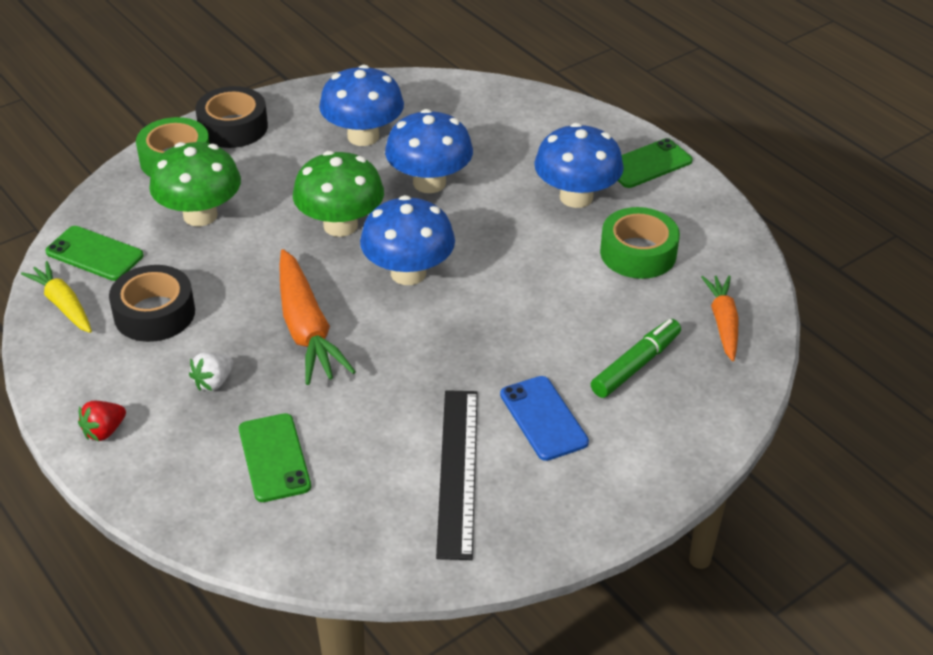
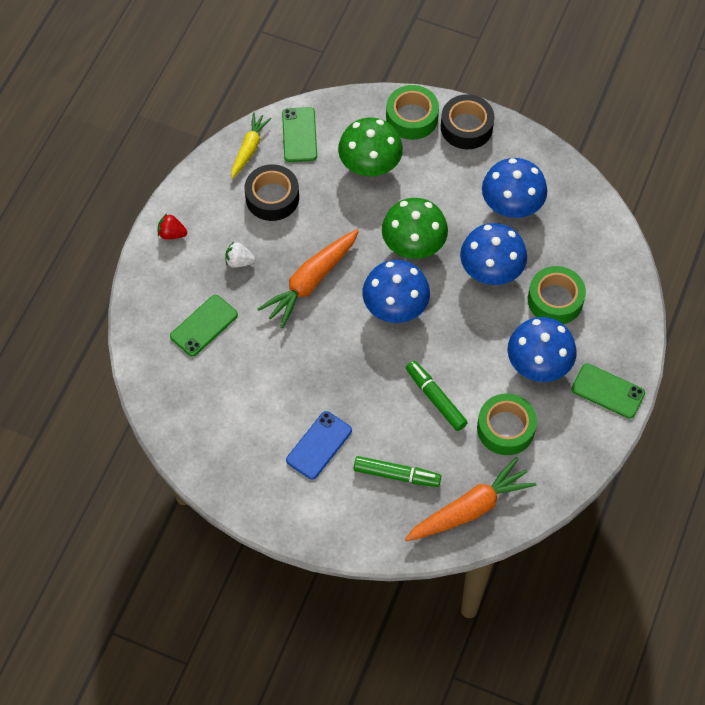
camera: 60 degrees right, 20 degrees up
black ruler [436,390,478,560] -> none
orange carrot [701,276,739,361] -> orange carrot [405,457,537,541], size x1.60
none -> green marker [406,361,468,431]
none -> green tape [528,266,586,324]

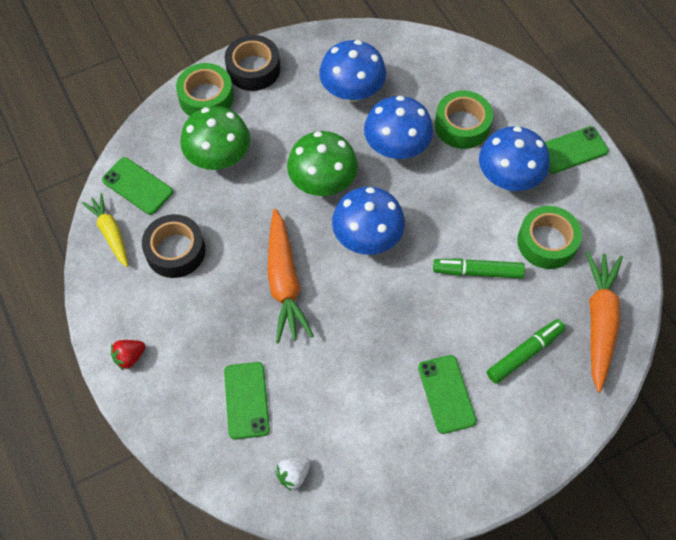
camera: 50 degrees left, 0 degrees up
white strawberry [225,241,255,268] -> white strawberry moved to [275,457,311,491]
blue phone [286,411,352,480] -> green phone [418,355,477,434]

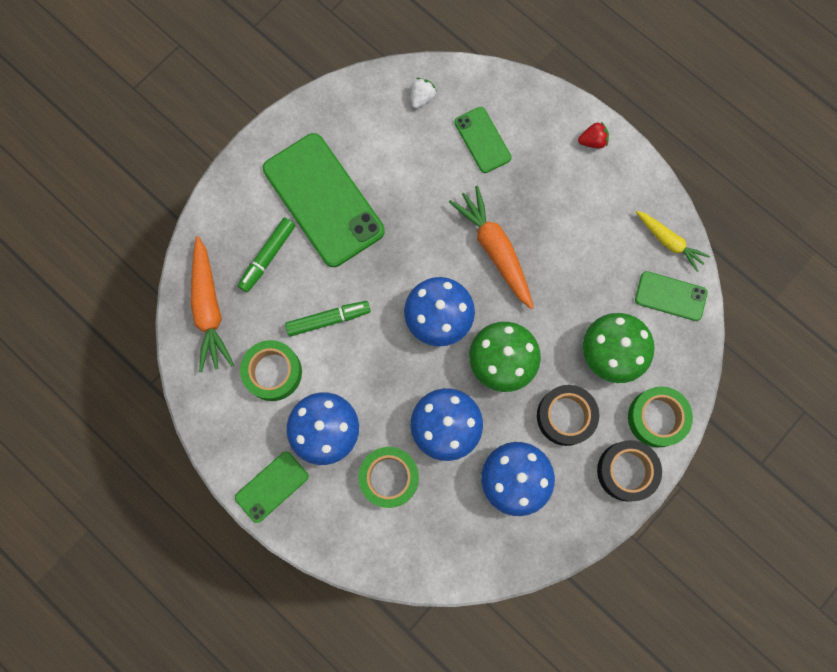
camera: 160 degrees right, 15 degrees up
red strawberry [111,340,145,370] -> red strawberry turned 45 degrees clockwise [578,122,609,149]
black tape [142,214,205,278] -> black tape moved to [537,385,599,446]
green phone [418,355,477,434] -> green phone [263,133,385,267], size x1.99

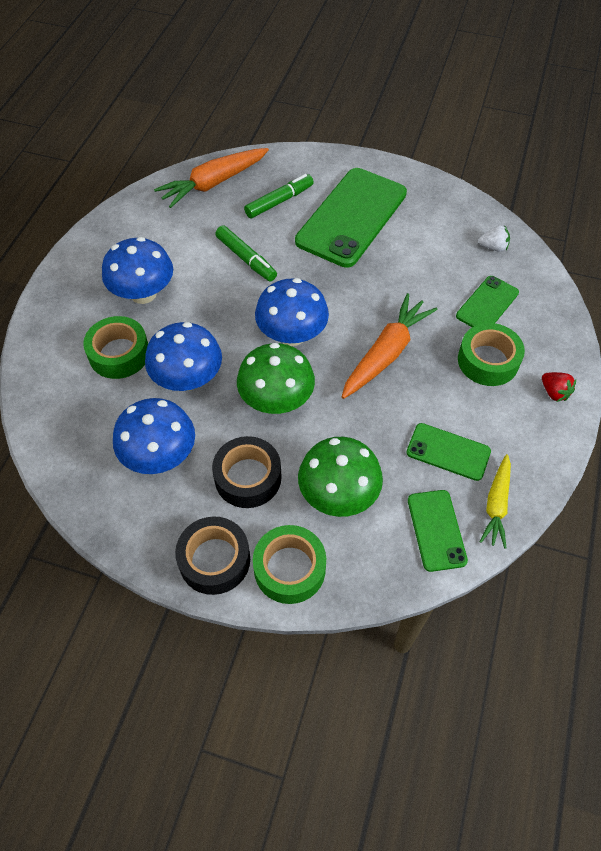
camera: 65 degrees right, 20 degrees down
green phone [235,452,309,523] -> green phone moved to [406,423,491,481]
green marker [238,218,295,292] -> green marker turned 135 degrees clockwise [244,174,314,218]
green tape [240,340,302,401] -> green tape moved to [458,323,525,386]

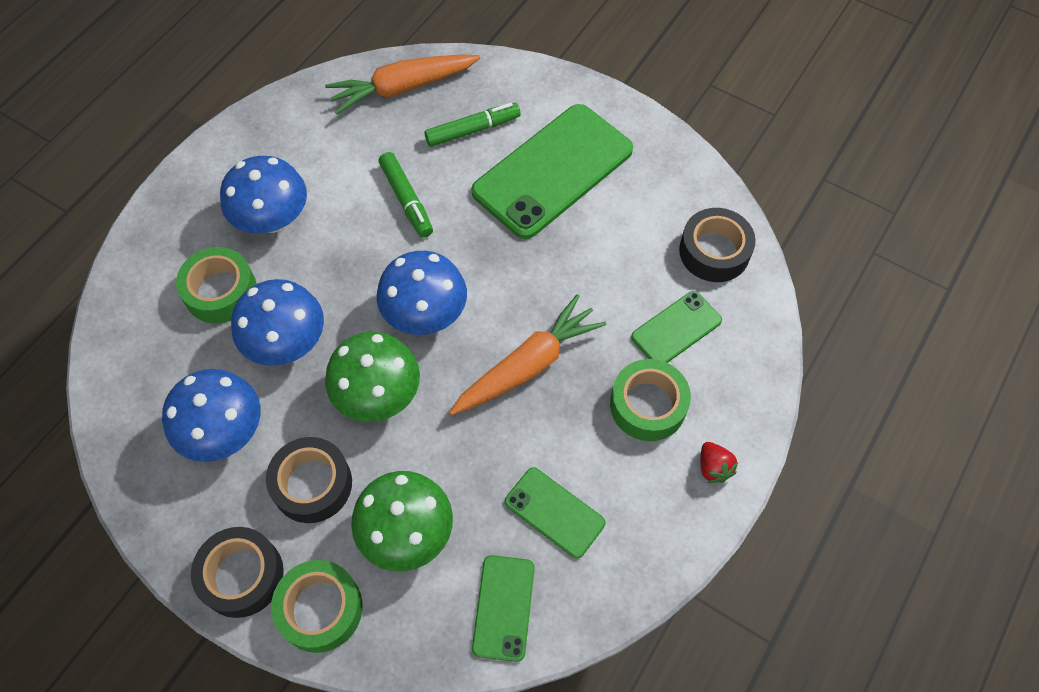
camera: 15 degrees right, 5 degrees up
white strawberry [478,225,510,252] -> black tape [679,208,756,282]
yellow carrot [479,454,511,549] -> none

